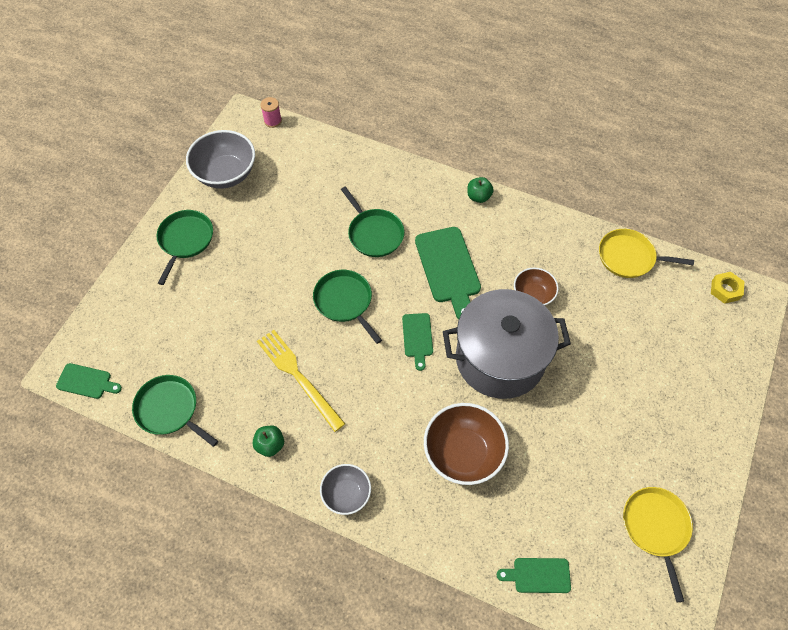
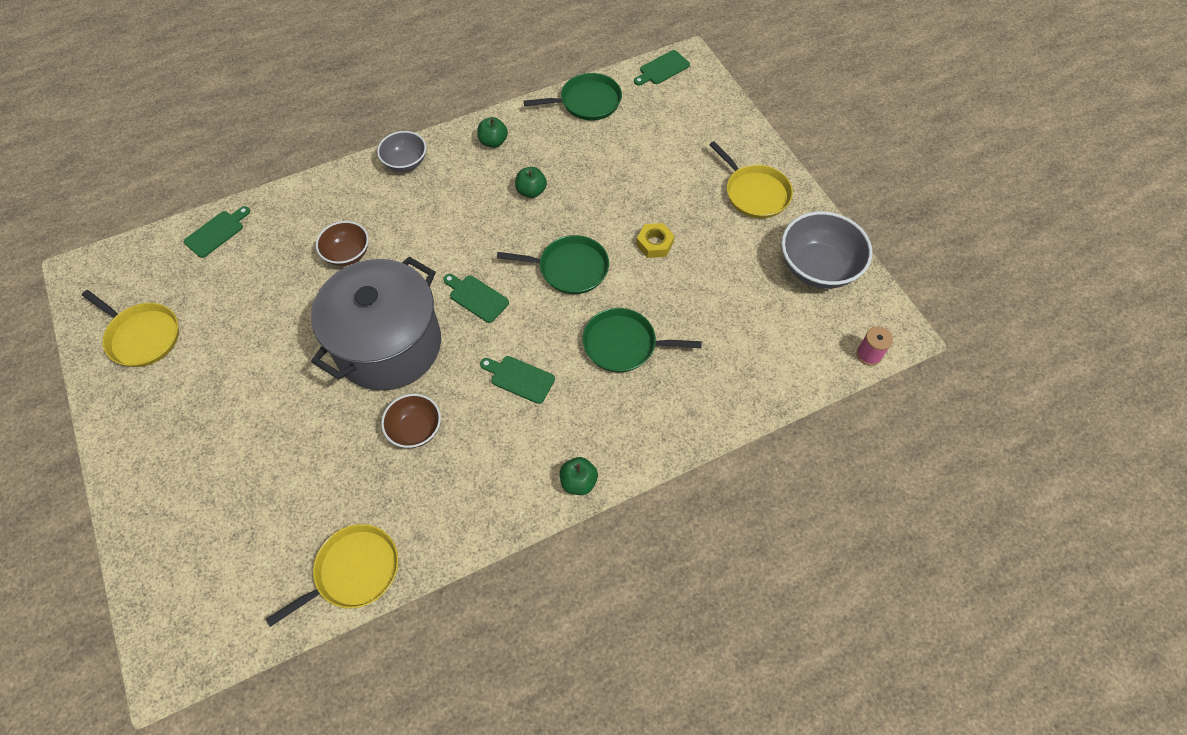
camera: 130 degrees right, 0 degrees up
green pan [156,210,213,285] -> yellow pan [709,141,793,218]
yellow fork [257,330,345,432] -> green apple [515,167,547,198]
green cutting board [415,227,481,320] -> green cutting board [480,356,555,404], size x0.55
brown bowl [424,403,509,485] -> brown bowl [316,221,369,266], size x0.60
yellow nut [711,272,745,304] -> yellow nut moved to [636,223,675,258]

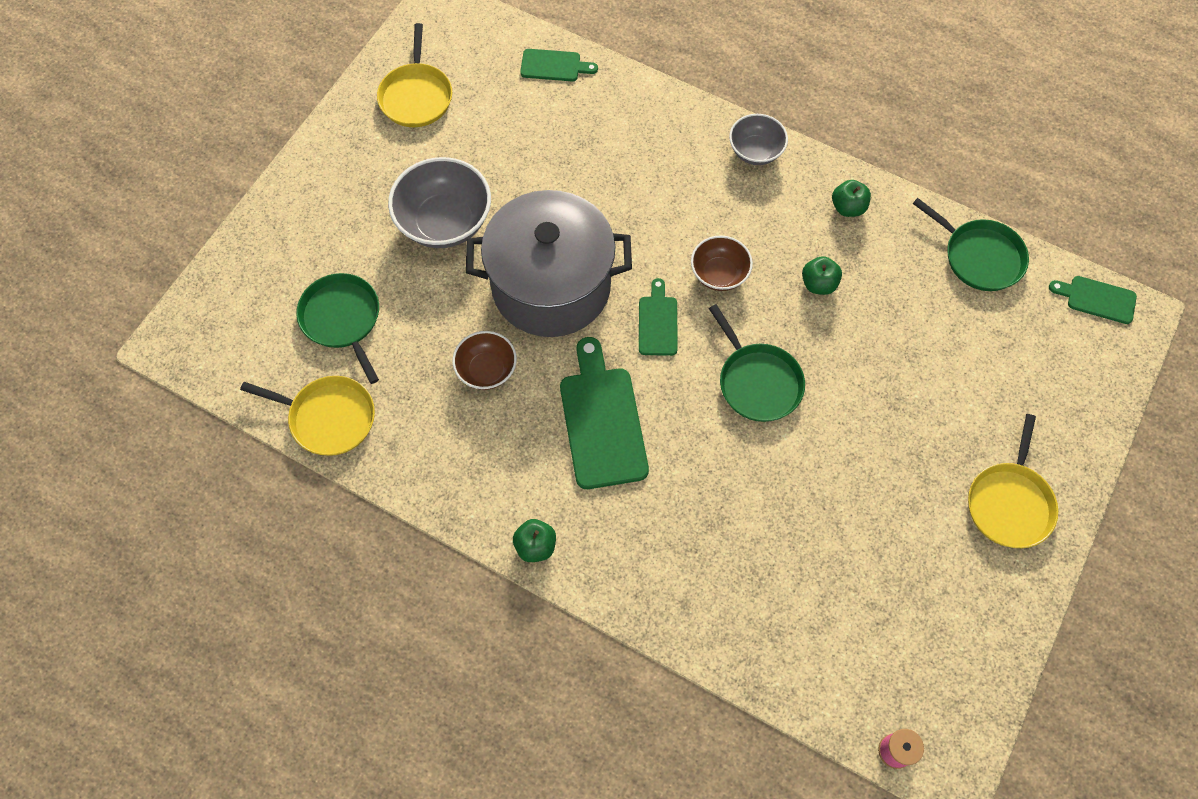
camera: 55 degrees right, 5 degrees up
brown bowl [316,221,369,266] -> brown bowl moved to [691,236,753,291]
green cutting board [480,356,555,404] -> green cutting board [560,337,649,489], size x1.81
green pan [583,308,702,372] -> green pan moved to [296,273,379,384]
yellow nut [636,223,675,258] -> none
grey bowl [781,211,872,289] -> grey bowl moved to [388,157,491,248]

